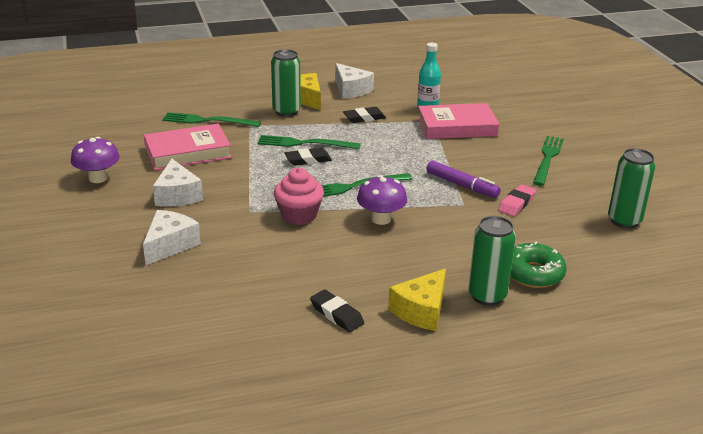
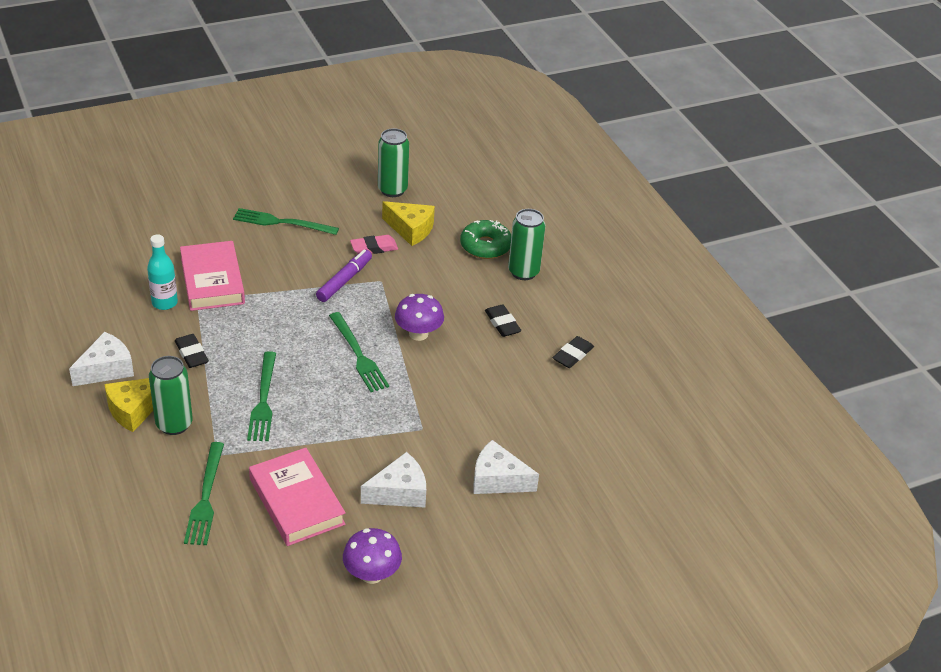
camera: 100 degrees left, 10 degrees up
pink cupcake [274,168,324,225] -> none
black eraser [285,148,332,166] -> black eraser moved to [485,305,521,337]
yellow cheese [388,269,446,331] -> yellow cheese moved to [382,201,435,246]
pink eraser [498,184,536,216] -> pink eraser turned 45 degrees counterclockwise [350,235,398,254]

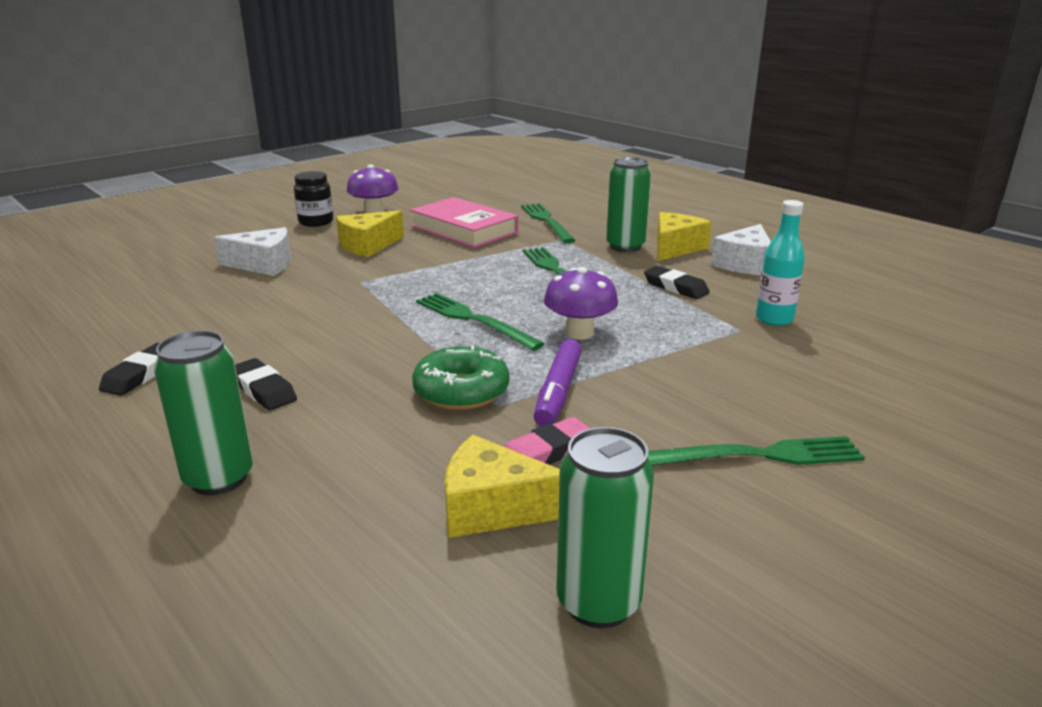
camera: 165 degrees right, 15 degrees down
pink book [180,241,245,311] -> none
white cheese [361,452,426,507] -> yellow cheese [336,210,404,257]
purple mushroom [395,294,444,341] -> purple mushroom moved to [544,267,618,340]
green donut [460,220,511,259] -> green donut moved to [412,345,509,410]
none -> black jar [294,171,333,227]

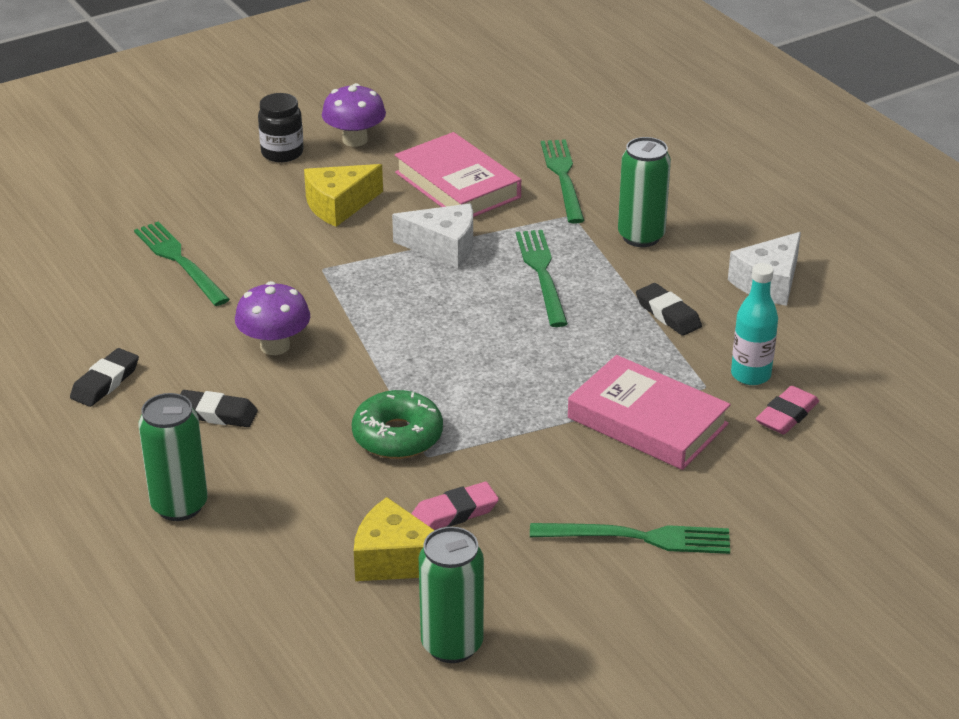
camera: 10 degrees right, 10 degrees up
white cheese [214,227,291,276] -> white cheese moved to [392,203,473,268]
black eraser [235,358,297,410] -> black eraser turned 45 degrees counterclockwise [180,390,258,427]
green fork [416,293,544,351] -> green fork moved to [134,222,230,306]
purple marker [534,339,582,426] -> none
purple mushroom [544,267,618,340] -> purple mushroom moved to [235,281,310,355]
yellow cheese [657,212,711,261] -> none
none -> pink book [568,355,731,470]
none -> pink eraser [756,386,819,434]

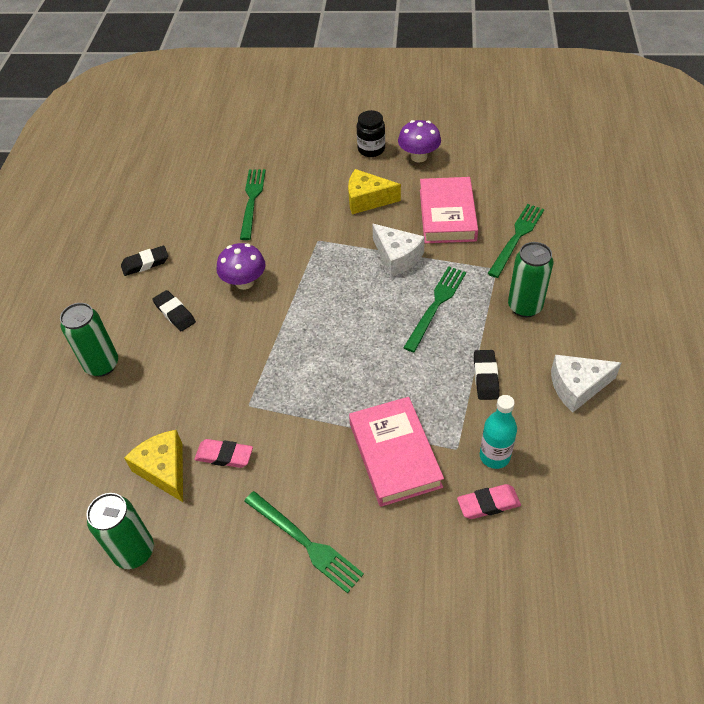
camera: 40 degrees right, 15 degrees up
green donut [352,390,443,459] -> none

